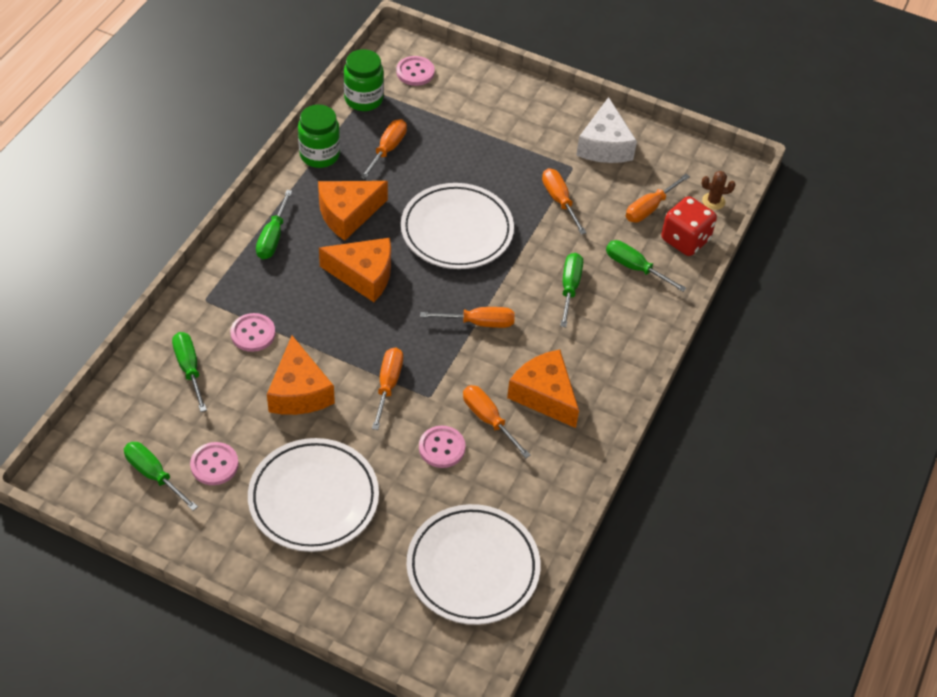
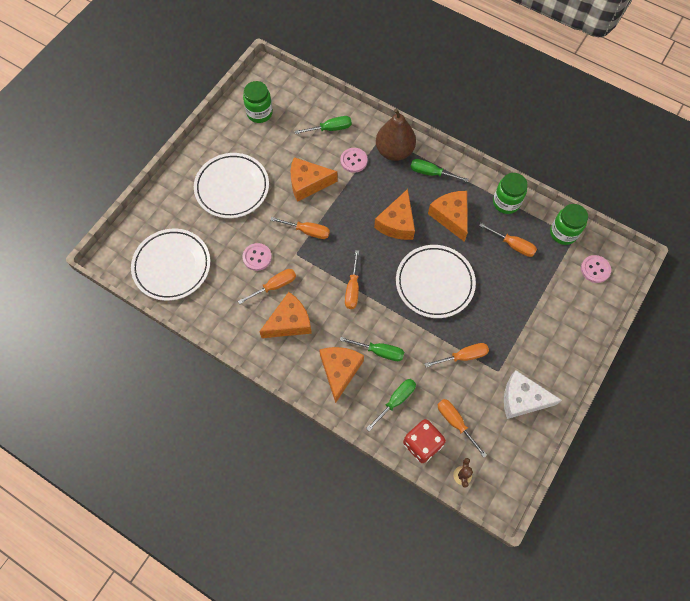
camera: 100 degrees right, 15 degrees up
green screwdriver [124,442,198,511] -> green jar [243,81,273,123]
pink button [190,442,239,485] -> none
none -> orange cheese [319,347,364,403]
none -> brown pear [376,108,416,161]

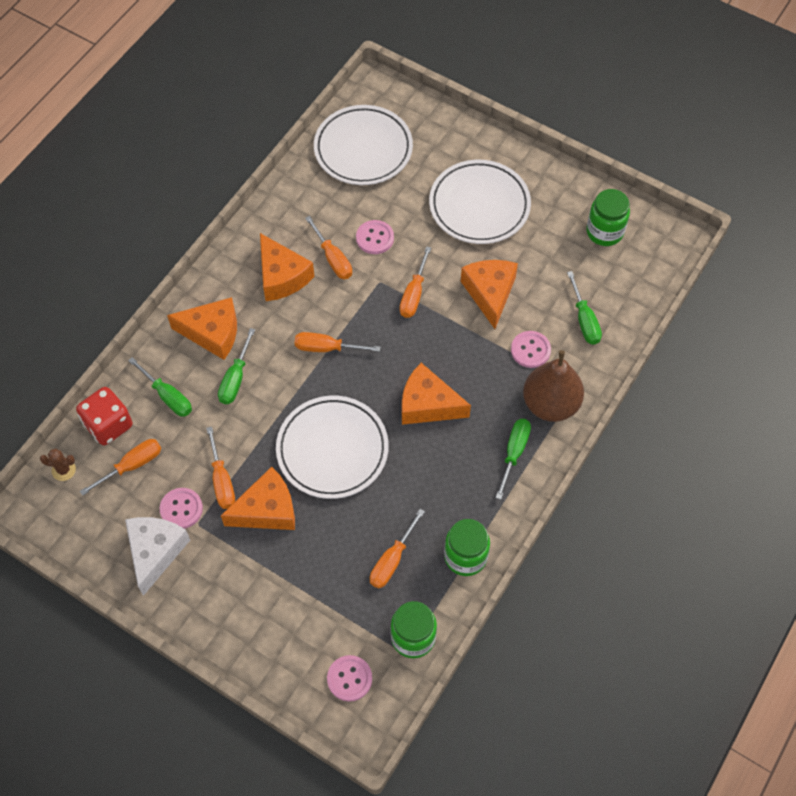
camera: 90 degrees right, 5 degrees down
orange cheese [428,191,468,242] -> orange cheese moved to [221,467,295,530]
none -> pink button [160,488,203,529]

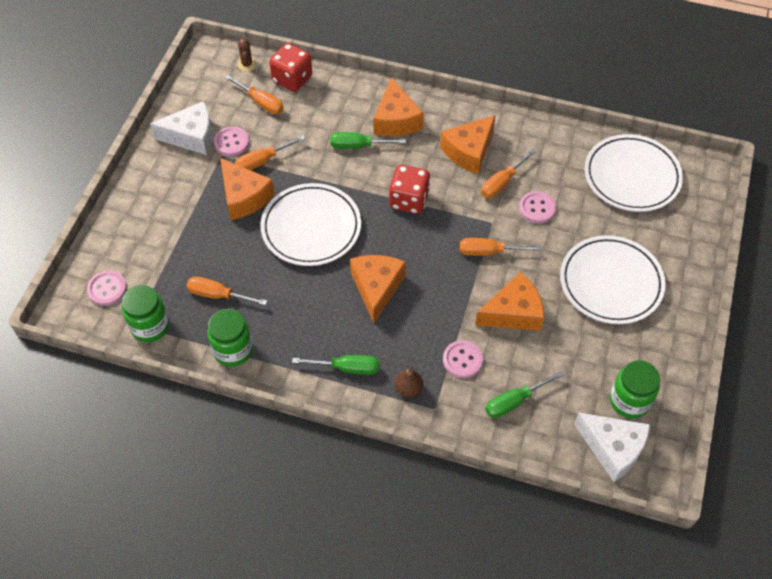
camera: 75 degrees right, 5 degrees down
green screwdriver [128,357,192,417] -> none
orange screwdriver [295,332,380,352] -> red dice [389,165,431,214]
brown pear [523,350,584,422] -> brown pear [395,366,423,398], size x0.48
none -> white cheese [574,413,650,482]

